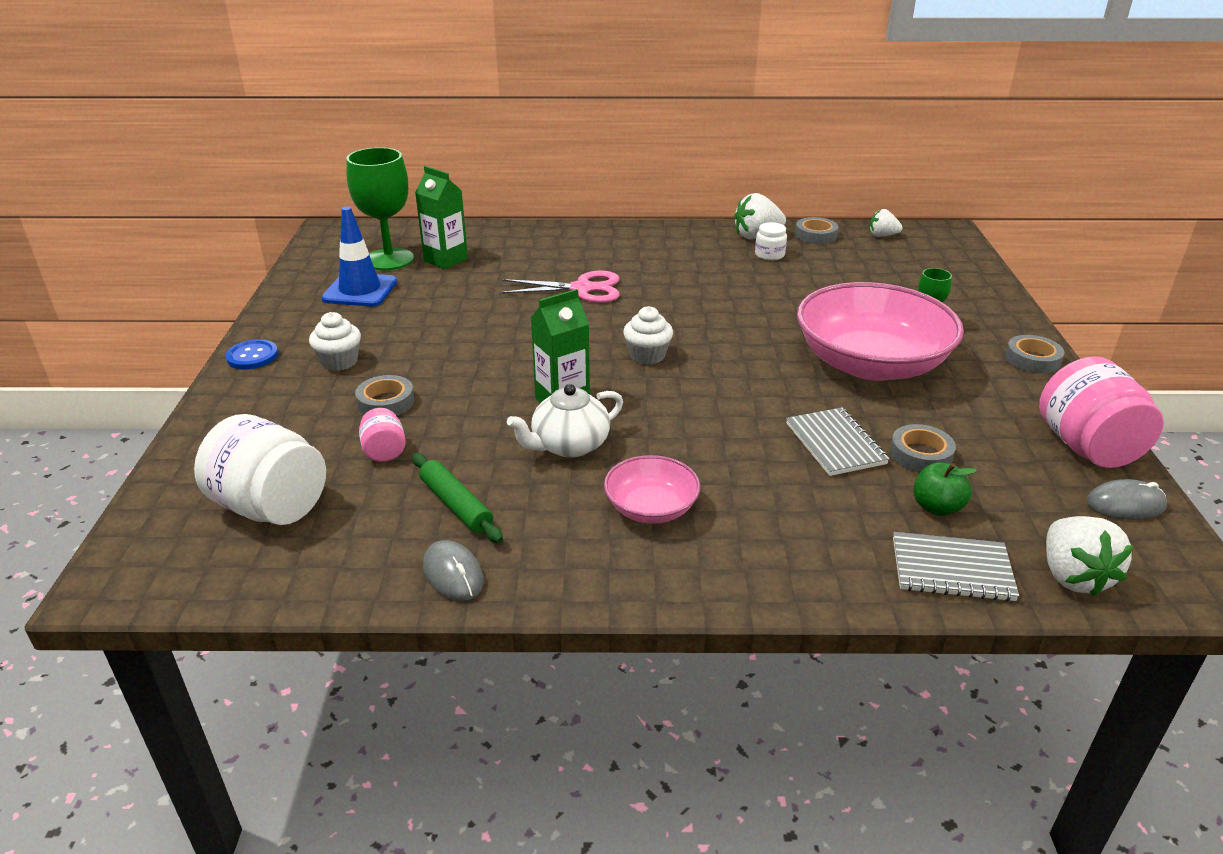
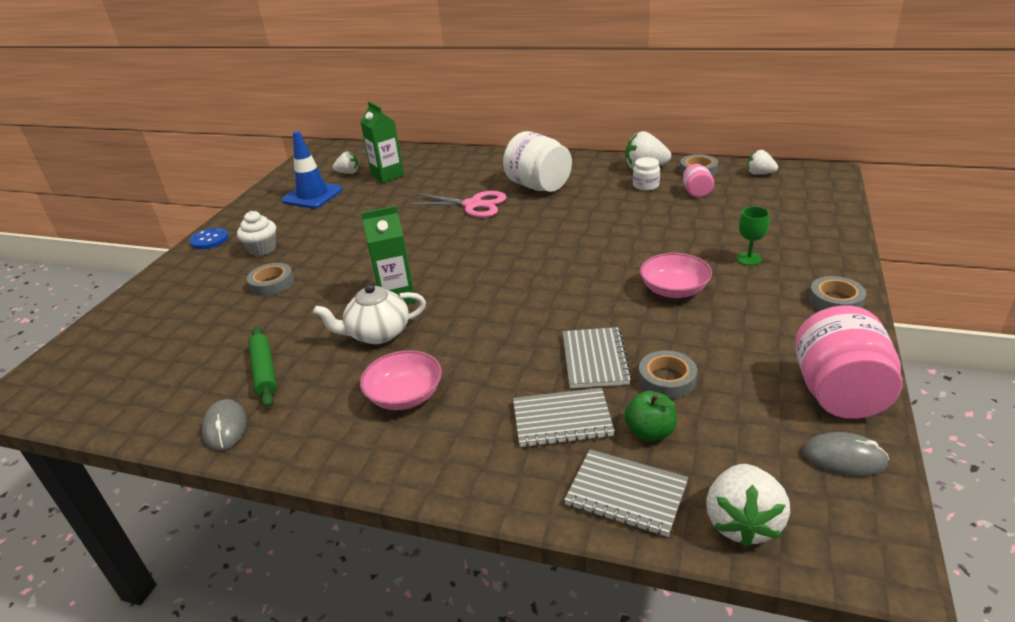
camera: 20 degrees right, 0 degrees up
white jar [194,414,326,525] -> white jar moved to [503,131,572,192]
green goblet [346,147,414,270] -> white strawberry [333,152,359,174]
pink jar [359,408,406,462] -> pink jar moved to [683,164,714,197]
white cupcake [623,306,673,365] -> none
pink bowl [797,282,964,381] -> pink bowl [640,253,712,298], size x0.49
none -> grey notebook [513,388,615,447]

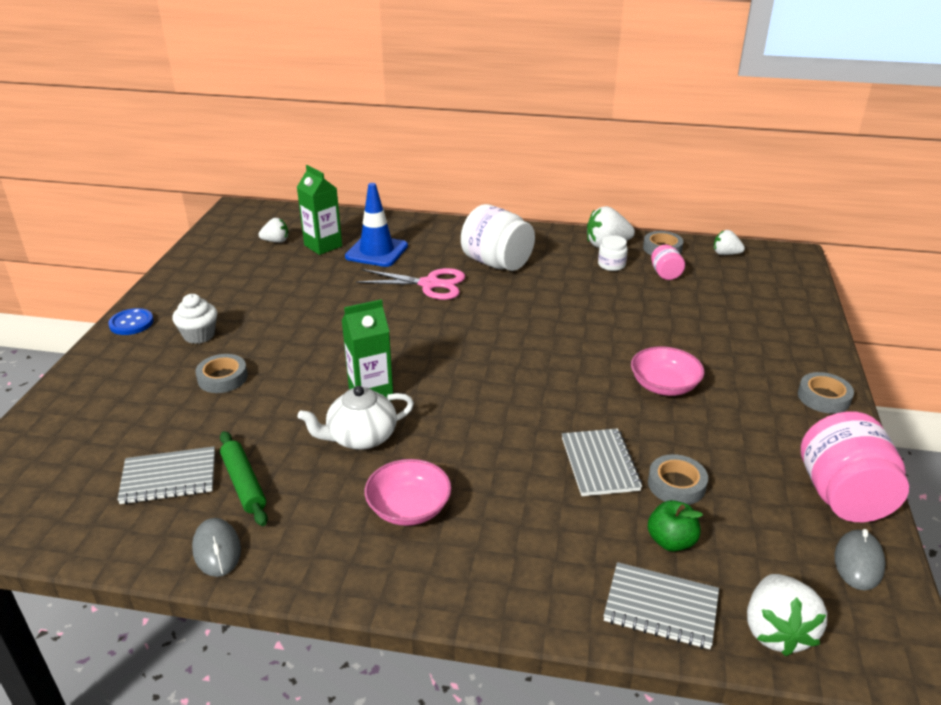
camera: 10 degrees left, 0 degrees up
blue traffic cone [282,131,343,209] -> blue traffic cone moved to [345,183,408,267]
grey notebook [513,388,615,447] -> grey notebook moved to [117,447,215,504]
green goblet [737,206,770,265] -> none
grey mouse [803,432,889,477] -> grey mouse turned 75 degrees counterclockwise [834,529,886,590]

